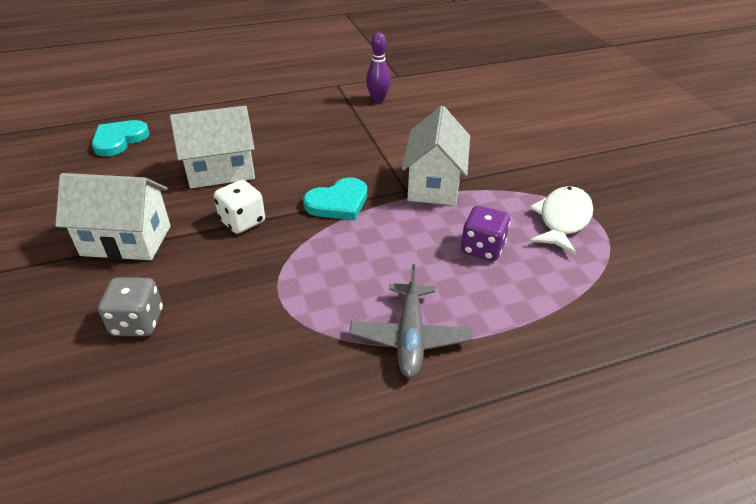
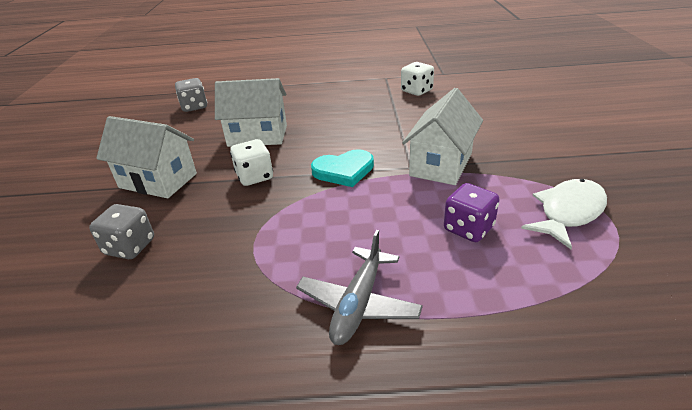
camera: 20 degrees right, 5 degrees down
turquoise heart [92,120,150,156] -> grey dice [175,78,207,112]
purple bowling pin [366,32,391,103] -> white dice [401,62,434,96]

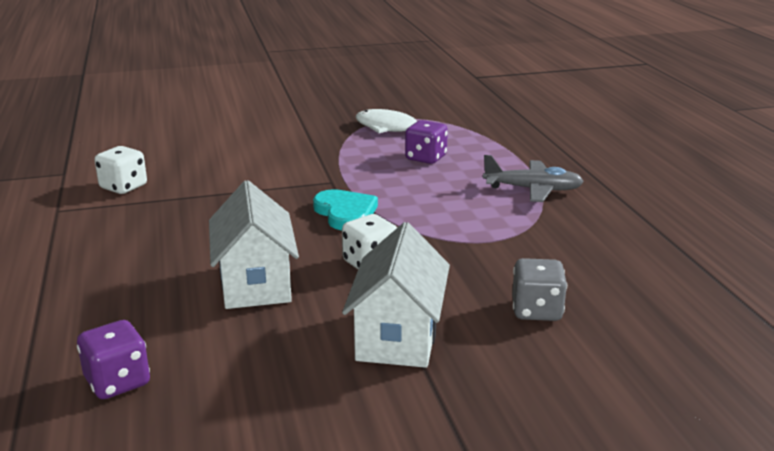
camera: 105 degrees left, 10 degrees down
grey dice [175,78,207,112] -> purple dice [77,320,150,399]
white house [402,88,483,185] -> none

